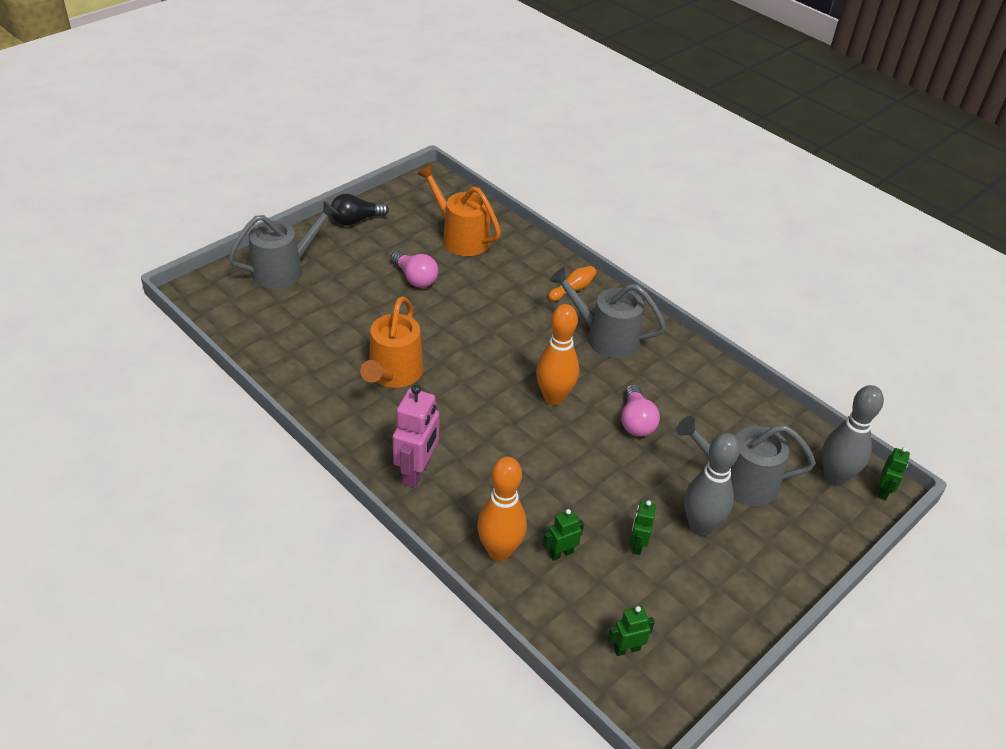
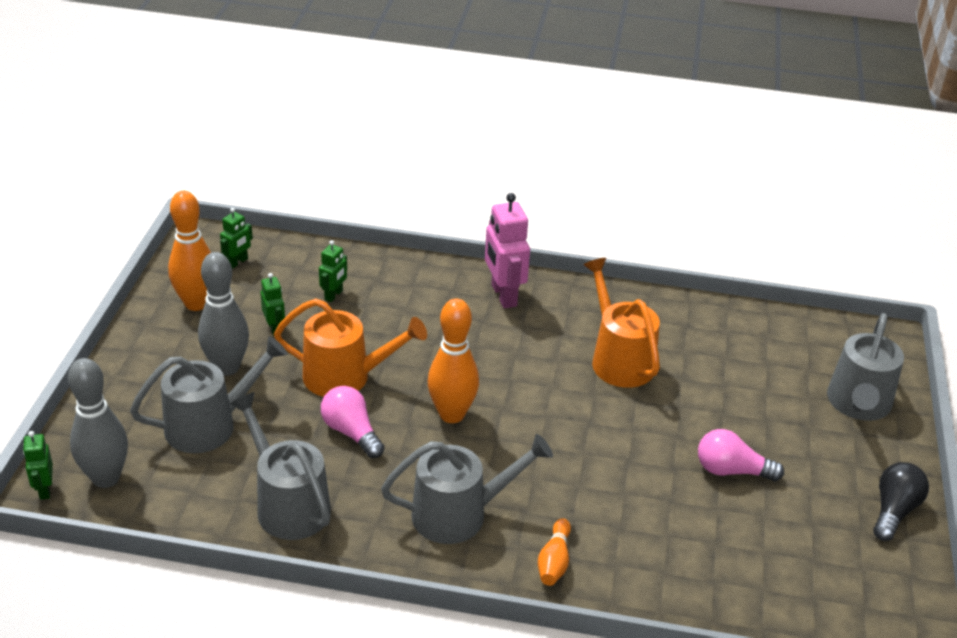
camera: 145 degrees right, 5 degrees down
orange watering can [417,165,501,256] -> orange watering can moved to [274,299,427,397]
orange bowling pin [477,457,527,561] -> orange bowling pin moved to [168,191,211,311]
none -> grey watering can [229,392,331,540]

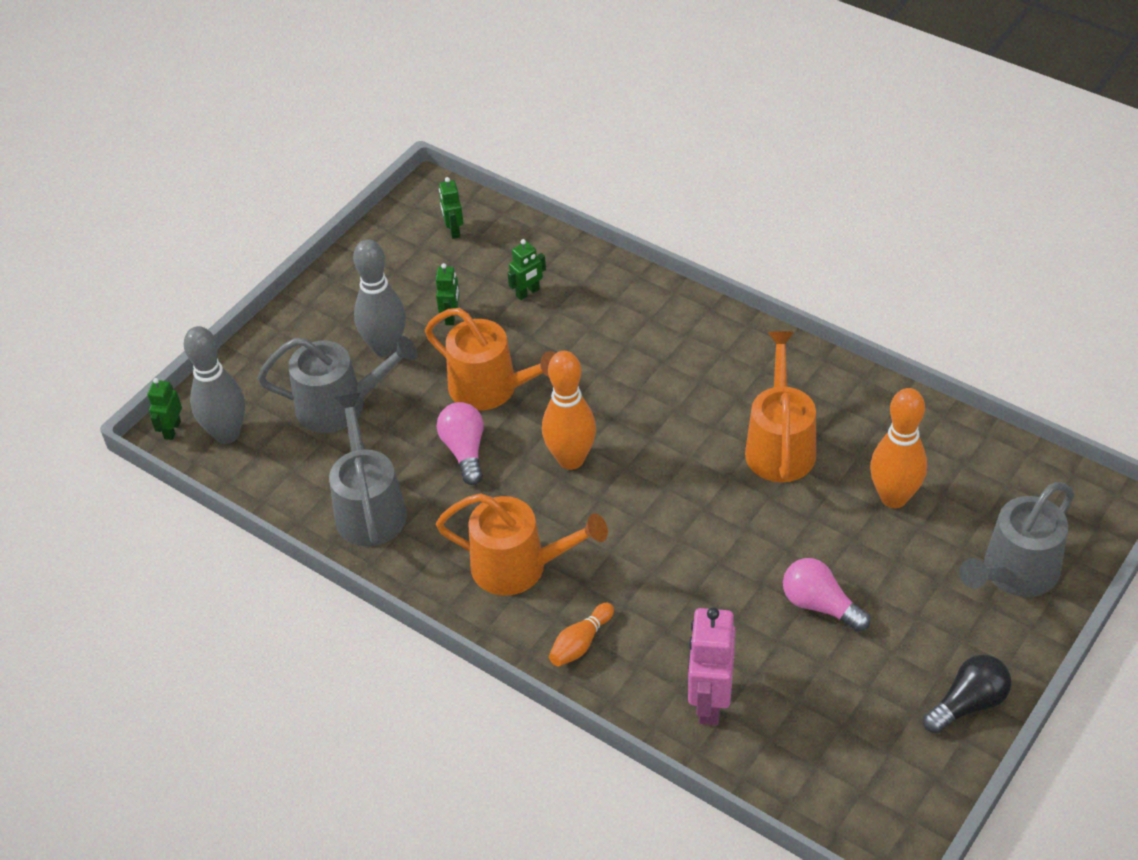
camera: 30 degrees right, 10 degrees up
orange bowling pin [168,191,211,311] -> orange bowling pin moved to [870,388,927,508]
green robot [220,208,253,269] -> green robot turned 105 degrees clockwise [439,177,463,239]
grey watering can [381,434,553,544] -> orange watering can [436,493,608,596]
pink robot [485,193,530,309] -> pink robot moved to [688,607,735,725]

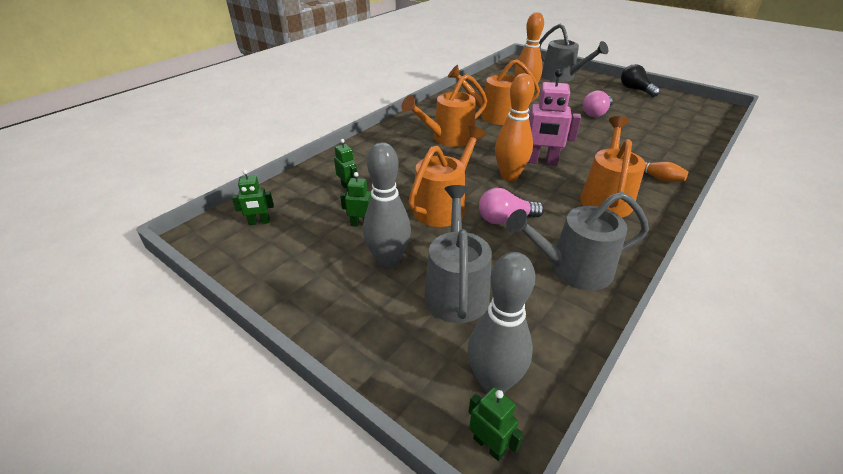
camera: 90 degrees left, 10 degrees down
green robot [147,378,182,440] -> green robot turned 150 degrees counterclockwise [469,387,524,461]
pink robot [688,607,735,725] -> pink robot moved to [527,69,581,165]
none -> orange watering can [401,74,487,147]

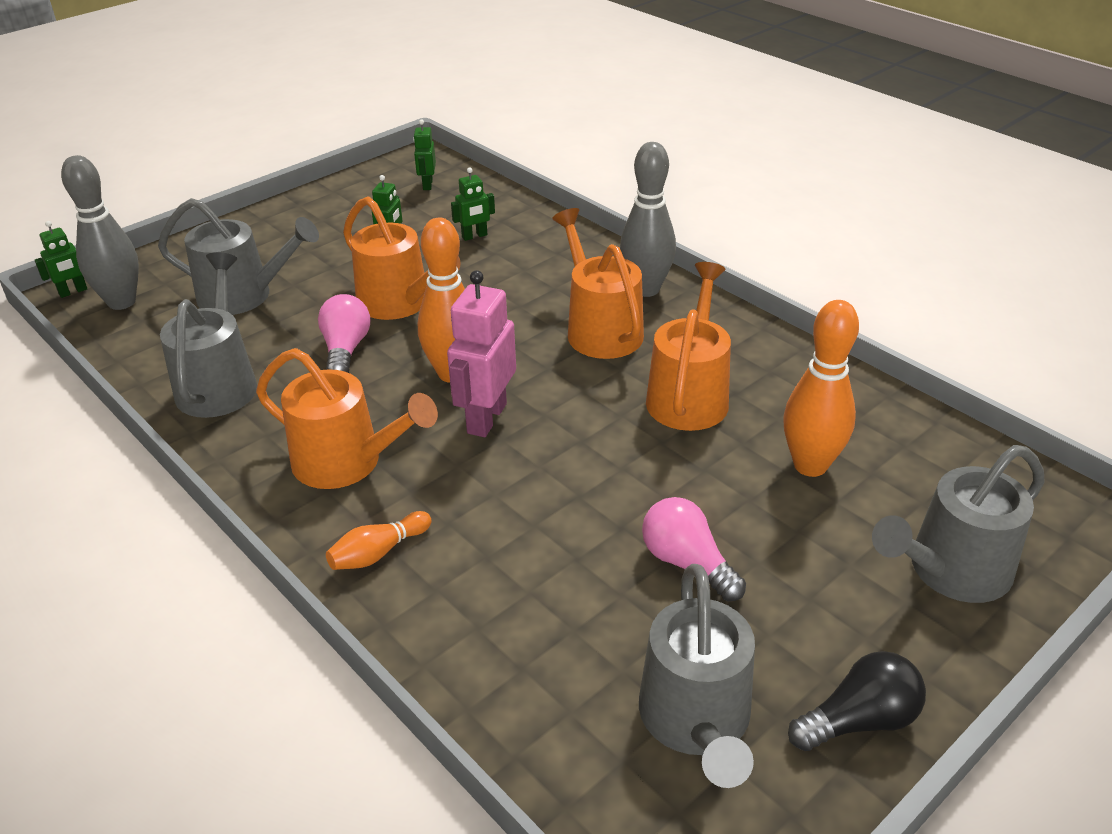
camera: 100 degrees right, 0 degrees up
grey bowling pin [363,142,411,269] -> grey bowling pin moved to [620,142,676,297]
none -> grey watering can [639,564,755,788]

